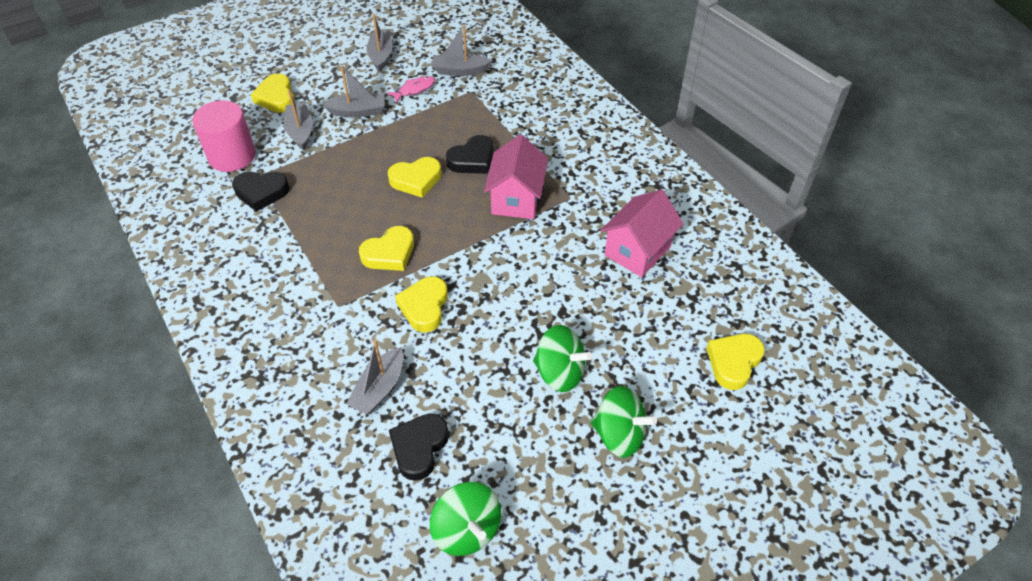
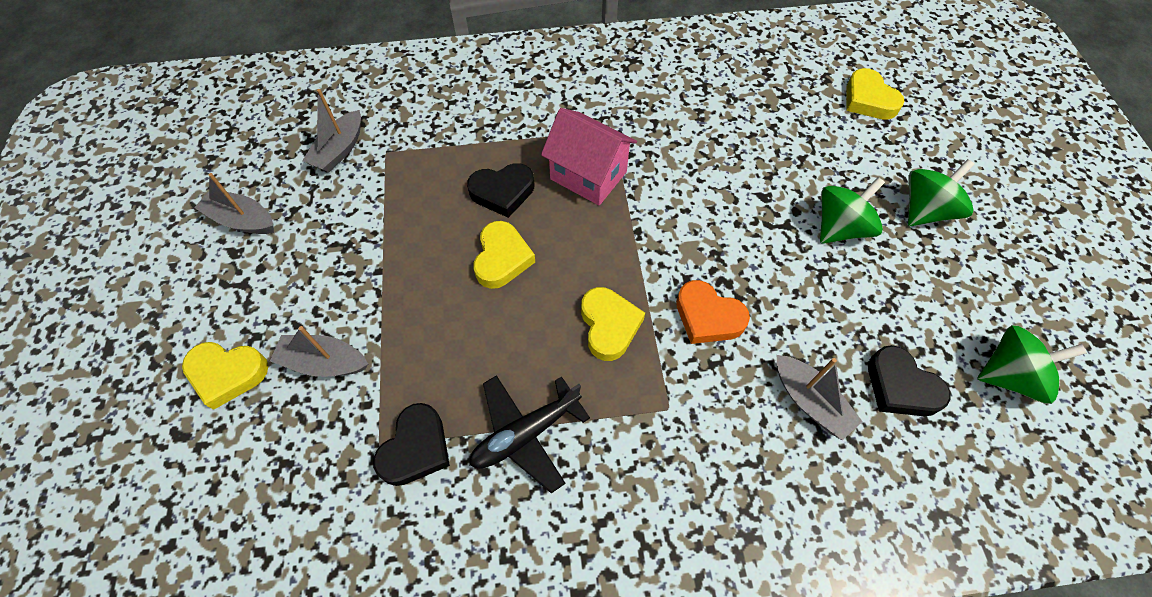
camera: 65 degrees left, 10 degrees up
pink cylinder [192,100,256,172] -> none
grey boat [322,66,385,118] -> none
pink fish [387,76,436,103] -> none
yellow heart [395,276,448,332] -> orange heart [676,280,750,344]
black heart [446,135,494,174] -> black heart turned 90 degrees clockwise [467,163,534,218]
pink house [600,189,683,277] -> none
none -> black plane [469,375,590,493]

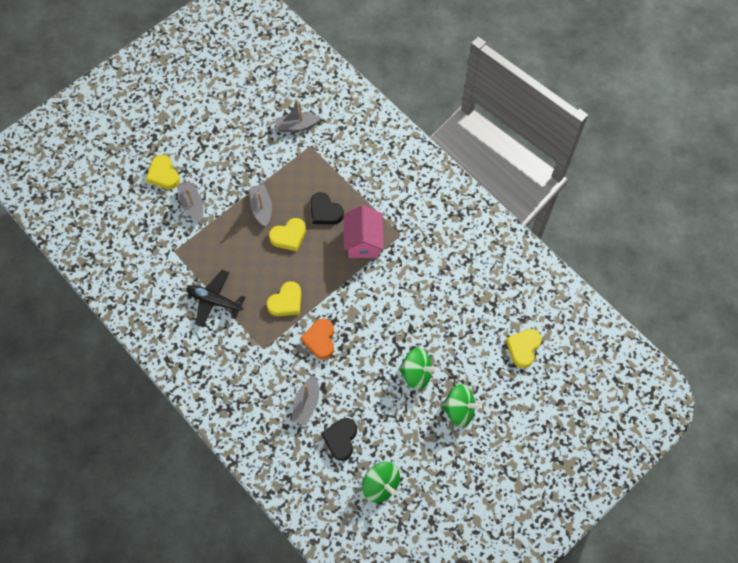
camera: 55 degrees right, 5 degrees up
grey boat [194,173,274,234] -> grey boat moved to [250,184,272,227]
black heart [373,403,450,486] -> none

